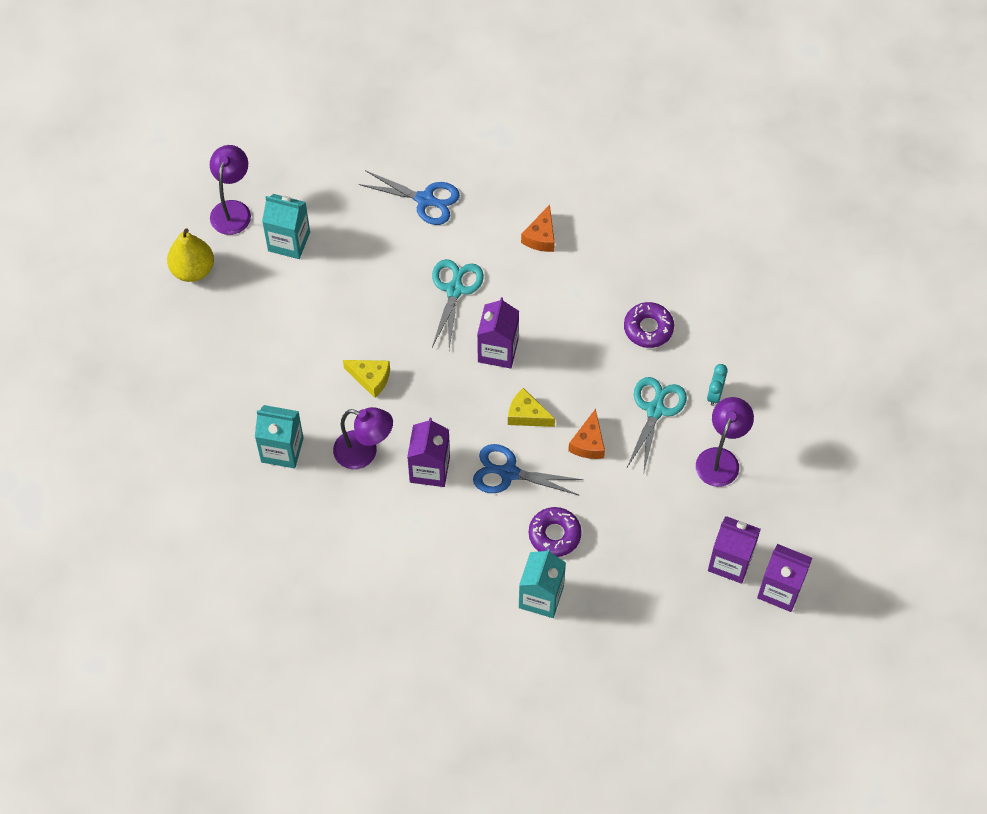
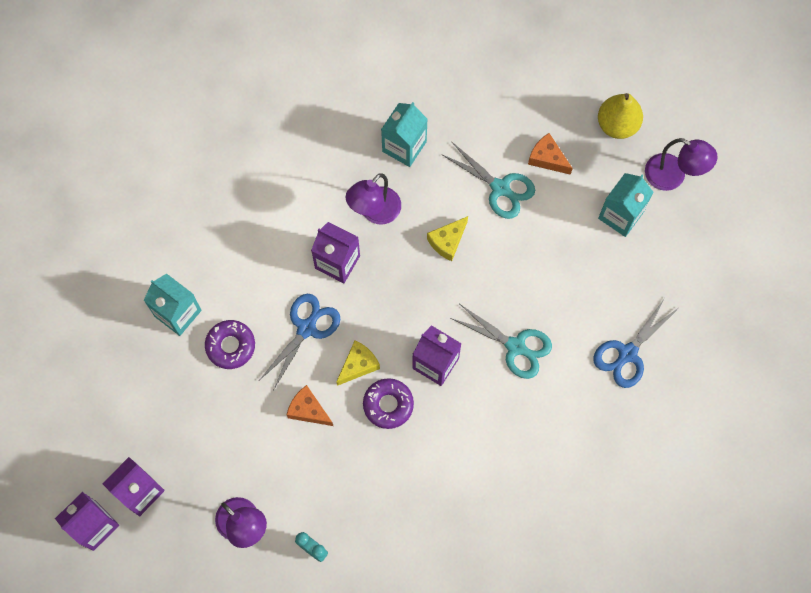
camera: 110 degrees right, 10 degrees up
orange cheese [521,205,555,252] -> orange cheese moved to [528,133,573,175]
purple donut [624,302,674,348] -> purple donut moved to [363,378,414,429]
turquoise scissors [626,377,687,471] -> turquoise scissors moved to [441,142,535,219]

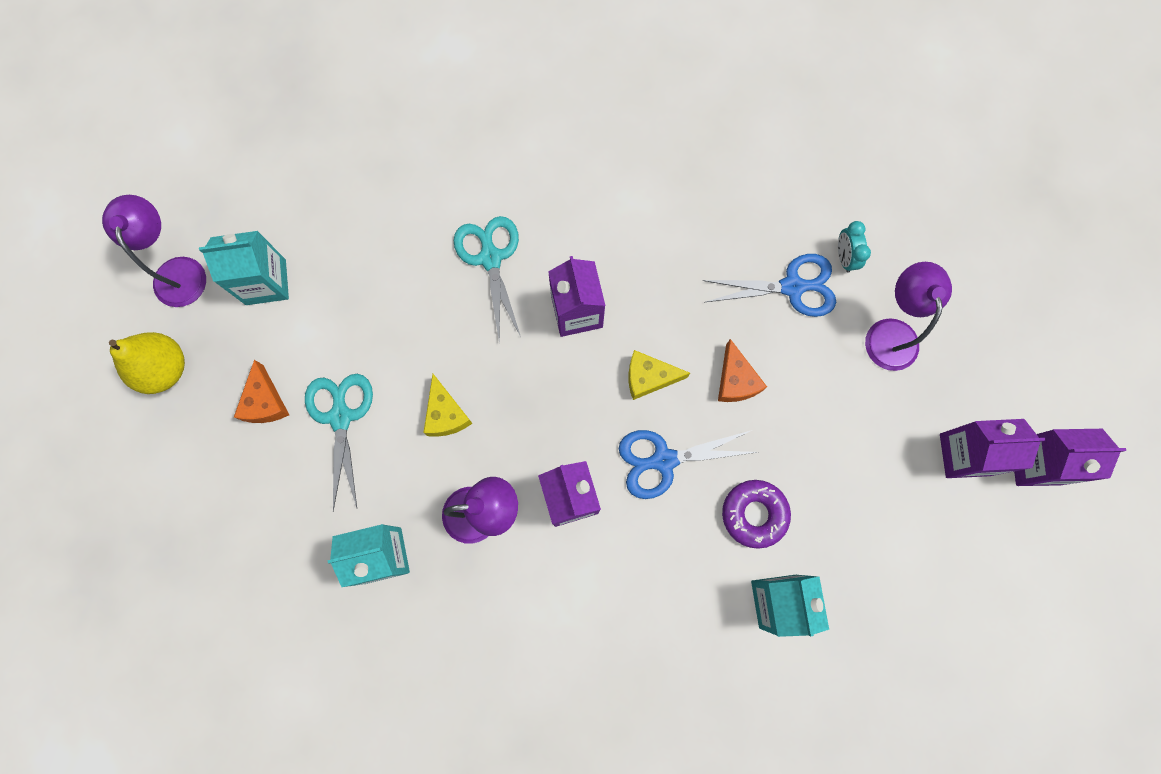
camera: 135 degrees left, 5 degrees up
purple donut [363,378,414,429] -> none
yellow cheese [427,216,468,261] -> yellow cheese turned 75 degrees clockwise [423,374,473,437]
blue scissors [593,298,678,388] -> blue scissors moved to [703,254,836,317]

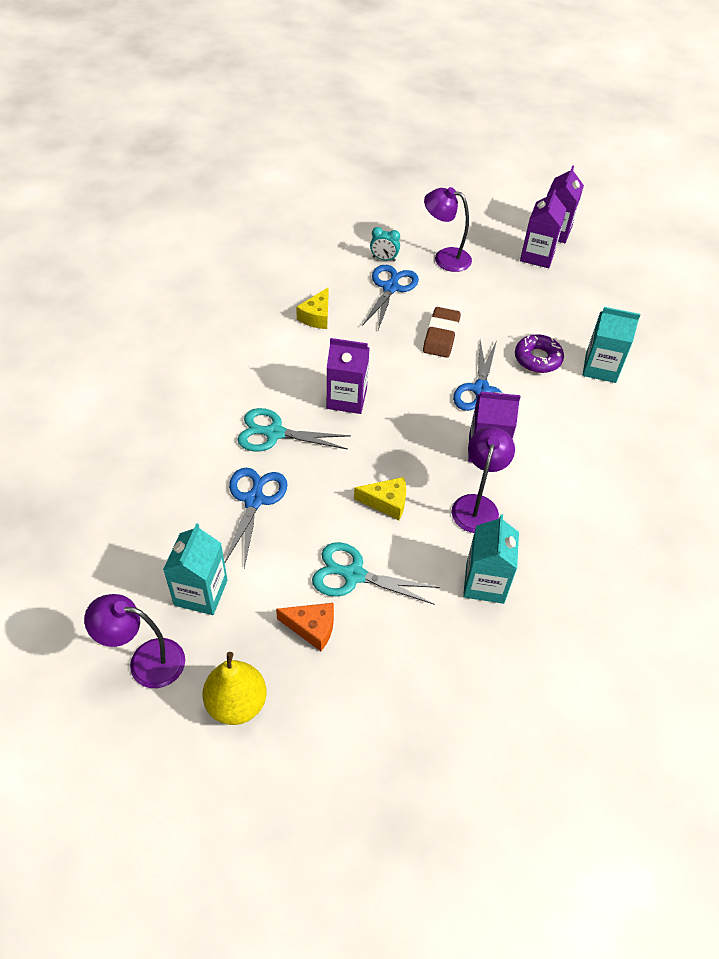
camera: 70 degrees left, 25 degrees down
yellow cheese [628,350,690,400] -> yellow cheese moved to [296,288,328,329]
orange cheese [718,339,767,402] -> brown eraser [423,307,461,358]
none -> blue scissors [224,468,288,568]

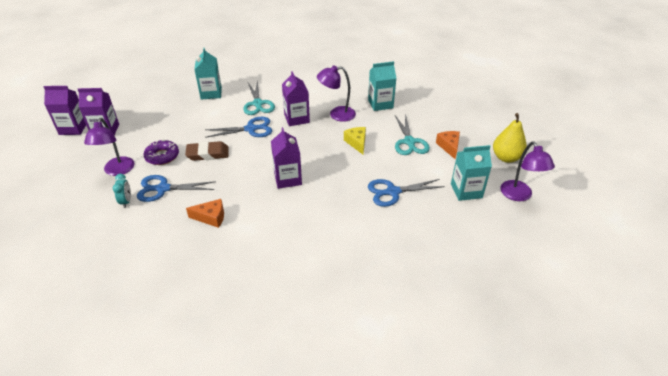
camera: 110 degrees left, 10 degrees down
turquoise scissors [237,408,351,451] -> turquoise scissors moved to [243,80,275,115]
yellow cheese [296,288,328,329] -> orange cheese [186,199,224,228]
purple donut [515,334,564,373] -> purple donut moved to [143,139,179,165]

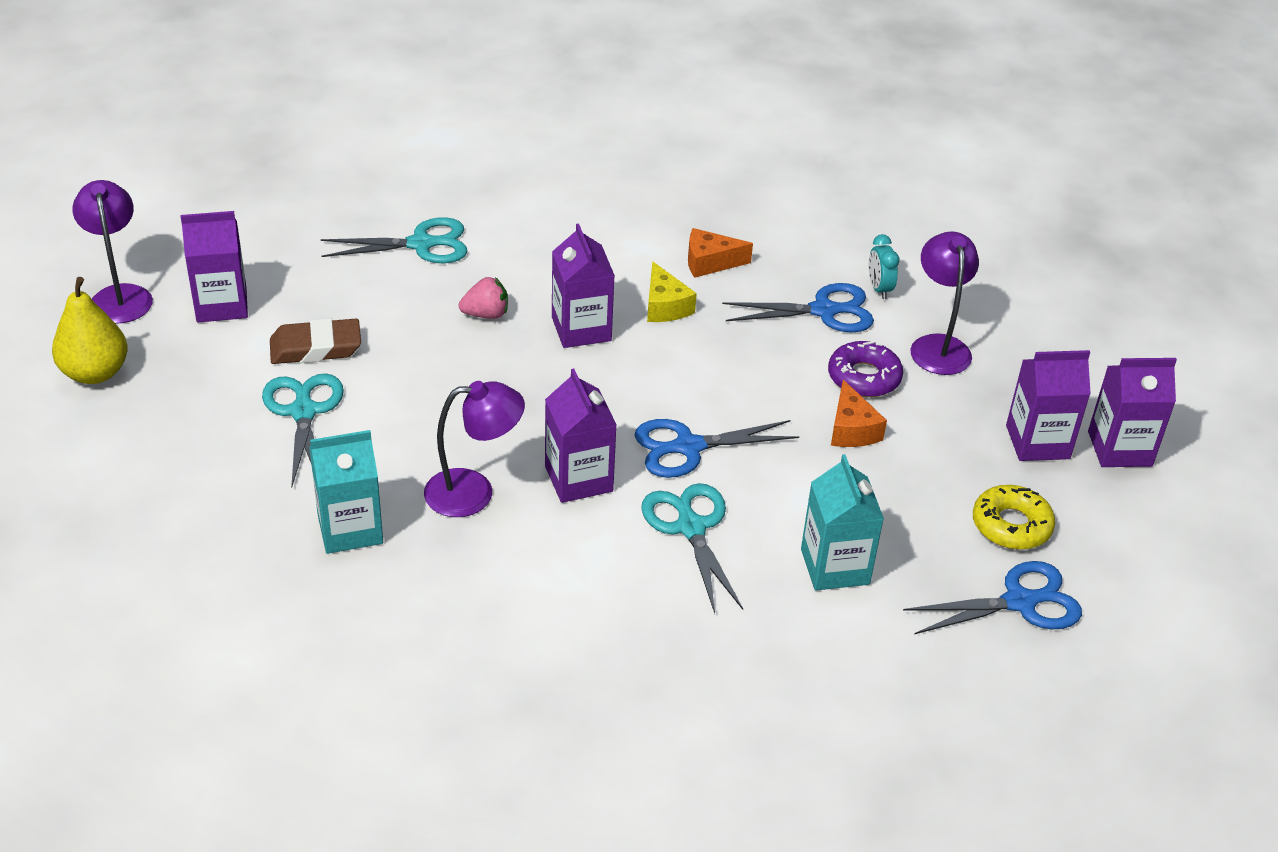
camera: 175 degrees right, 0 degrees up
brown eraser [185,141,229,161] -> brown eraser moved to [270,318,361,364]
yellow cheese [344,127,366,154] -> yellow cheese moved to [647,261,697,322]
blue scissors [368,179,445,207] -> blue scissors moved to [903,561,1082,634]
orange cheese [436,131,460,159] -> orange cheese moved to [831,380,887,447]
turquoise carton [451,145,492,201] -> purple carton [181,211,248,322]
none -> turquoise scissors [321,217,468,263]
none -> pink strawberry [459,277,508,319]
none -> yellow donut [973,485,1055,550]

